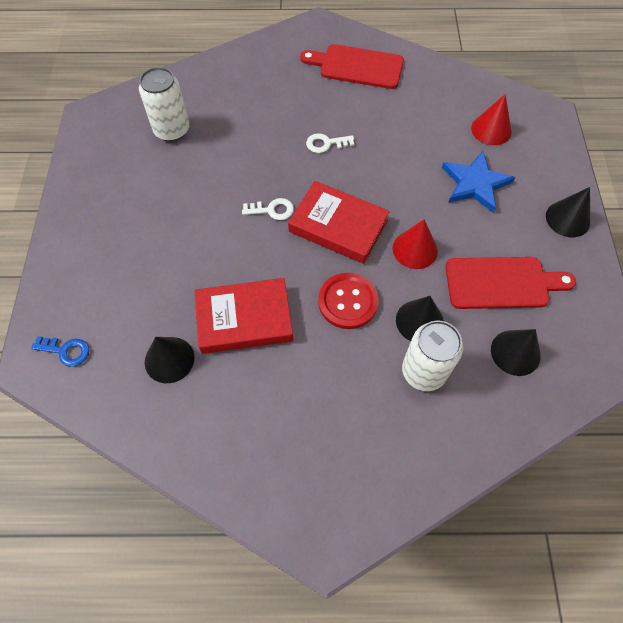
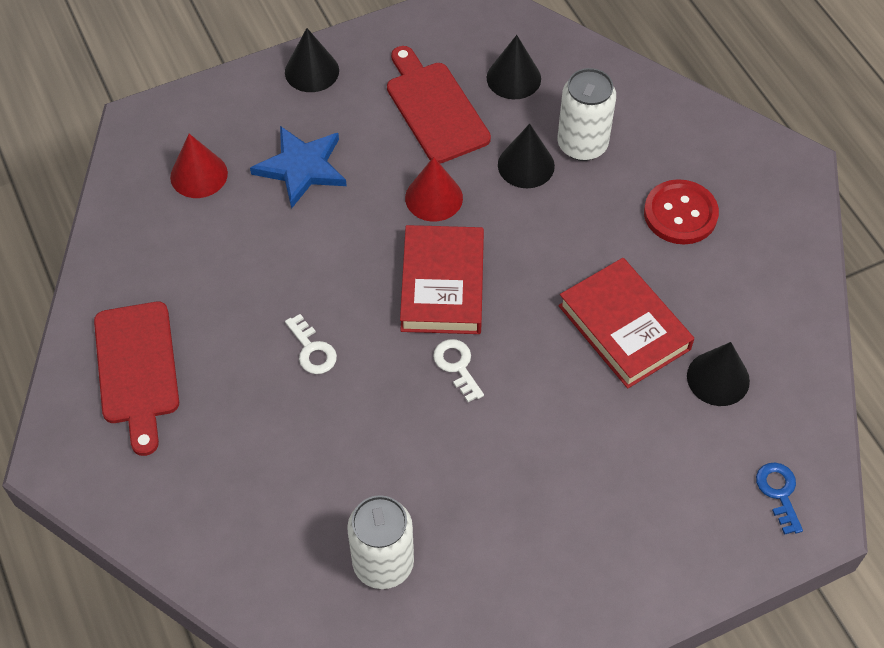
camera: 115 degrees left, 5 degrees down
red button [318,273,379,329] -> red button moved to [644,179,719,245]

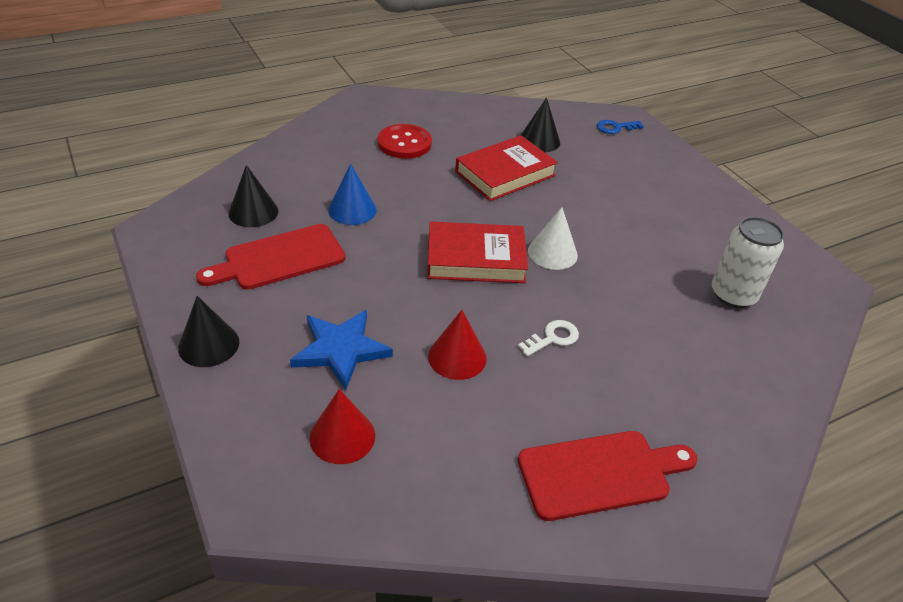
camera: 95 degrees left, 15 degrees down
red cone [405,157,463,222] -> red cone moved to [428,310,487,380]
white key [433,339,484,402] -> white cone [528,207,578,270]
black cone [498,124,555,188] -> blue cone [328,163,377,225]
white can [557,68,616,161] -> none

